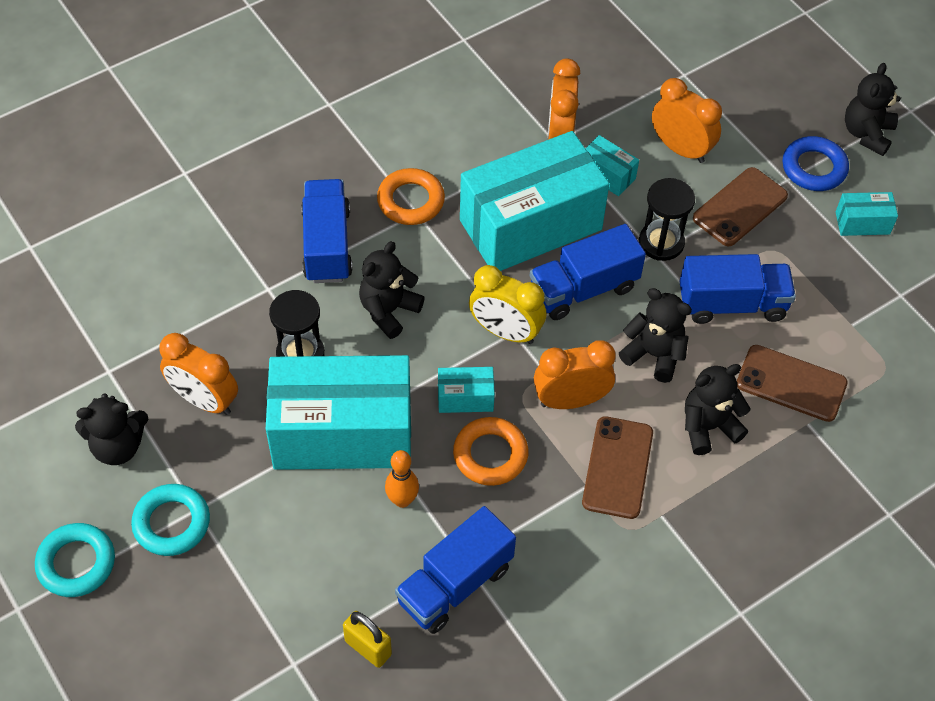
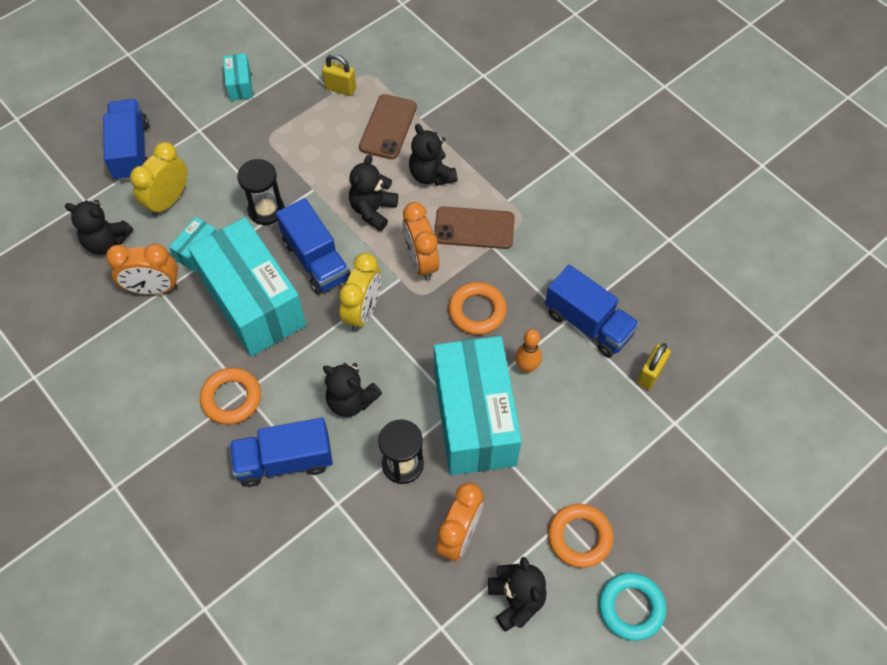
camera: 95 degrees left, 5 degrees up
turquoise ring [131,484,210,556] -> orange ring [548,504,613,568]
turquoise box [438,367,495,413] -> none
orange clock [652,78,722,163] -> yellow clock [130,142,187,217]
blue truck [679,254,796,324] -> blue truck moved to [103,99,149,181]
brown phone [693,167,788,246] -> none
blue ring [782,136,849,191] -> none
black teddy bear [845,63,901,156] -> black teddy bear moved to [65,200,133,255]
none -> yellow padlock [322,54,356,96]

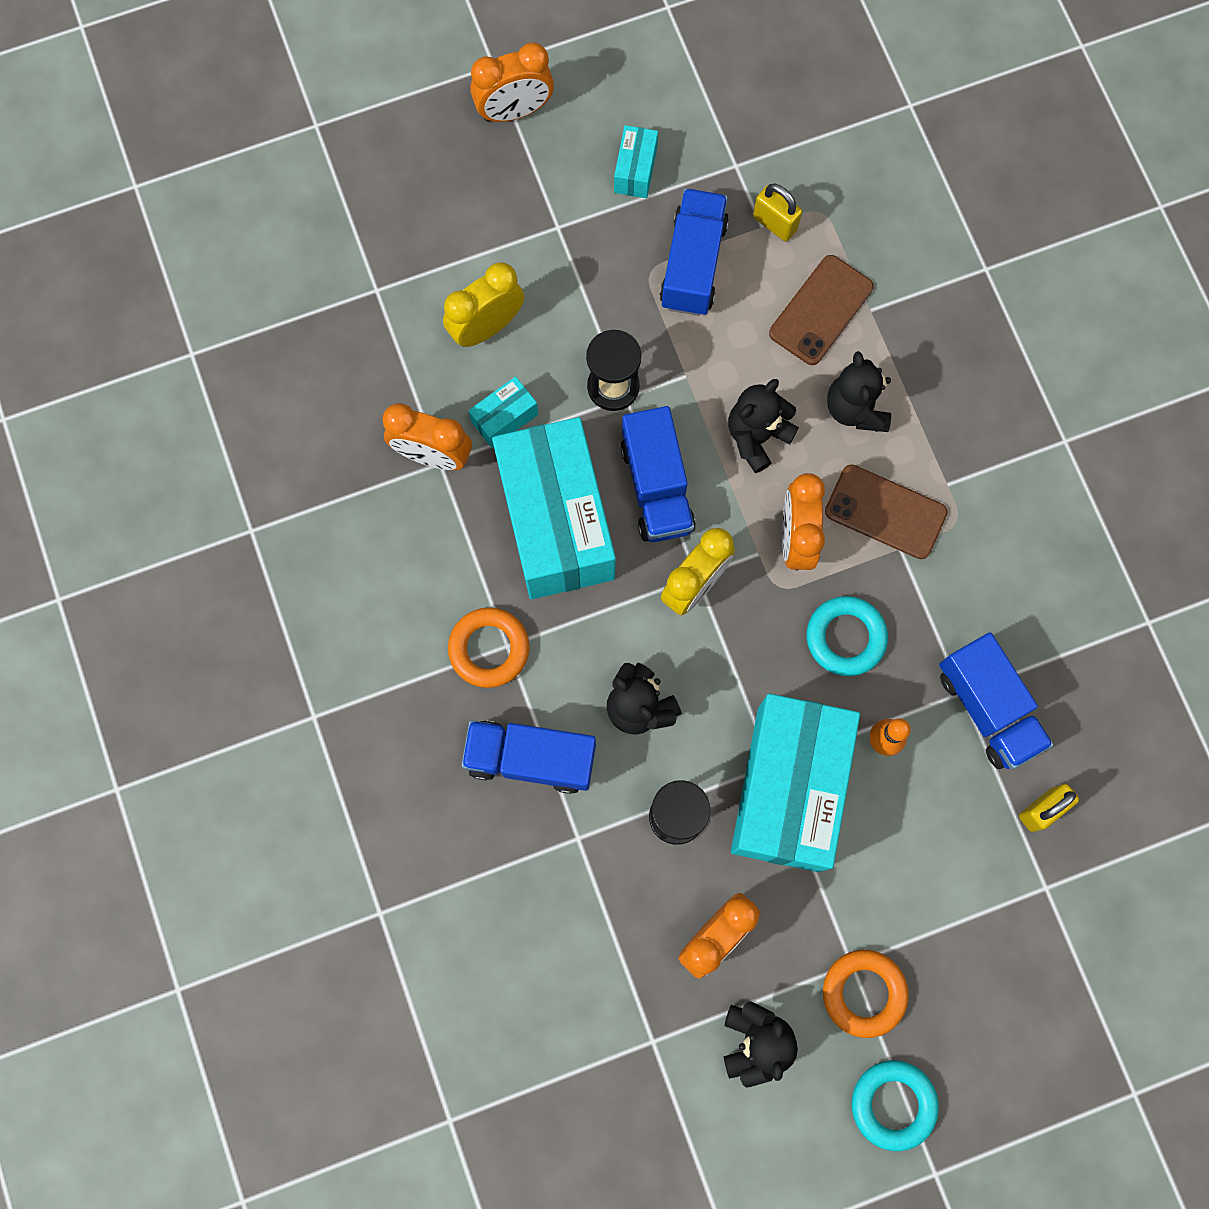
camera: 20 degrees right, 15 degrees up
black teddy bear [65,200,133,255] -> none
blue truck [103,99,149,181] -> blue truck moved to [660,188,729,316]
orange ring [448,282,507,335] -> turquoise ring [806,596,888,676]
none -> orange clock [470,42,554,122]

